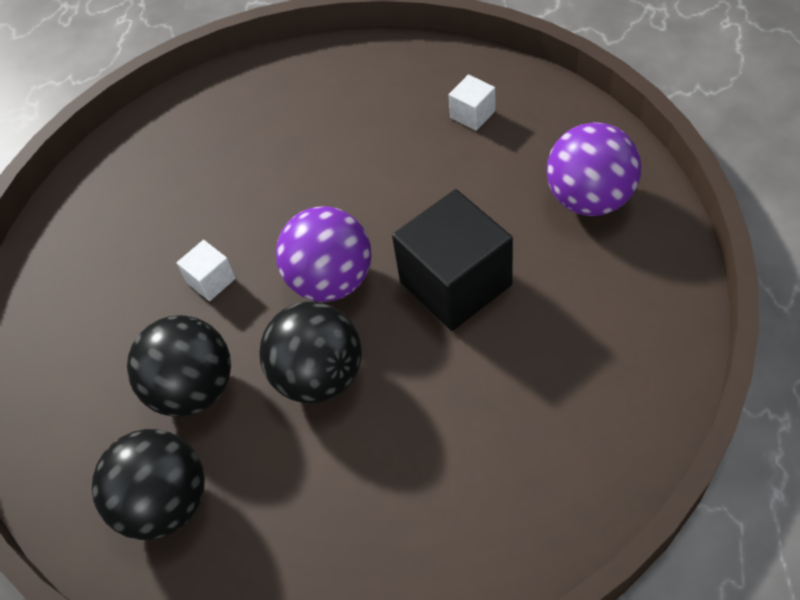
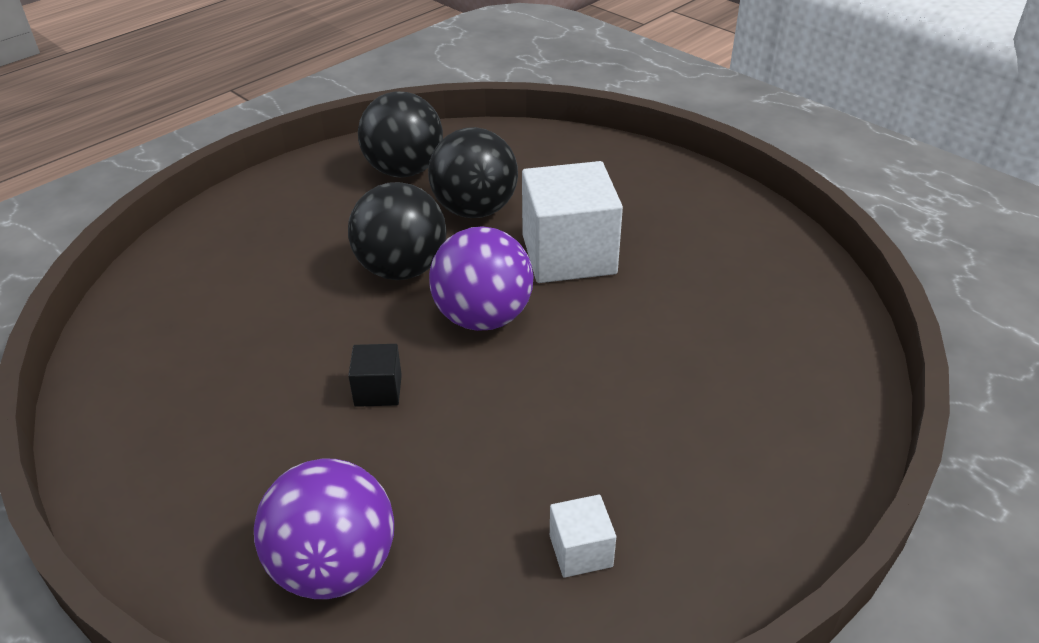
camera: 120 degrees right, 15 degrees down
white cube [177,240,236,301] -> white cube [522,161,623,283], size x2.17
black cube [392,189,513,331] -> black cube [348,344,402,407], size x0.46

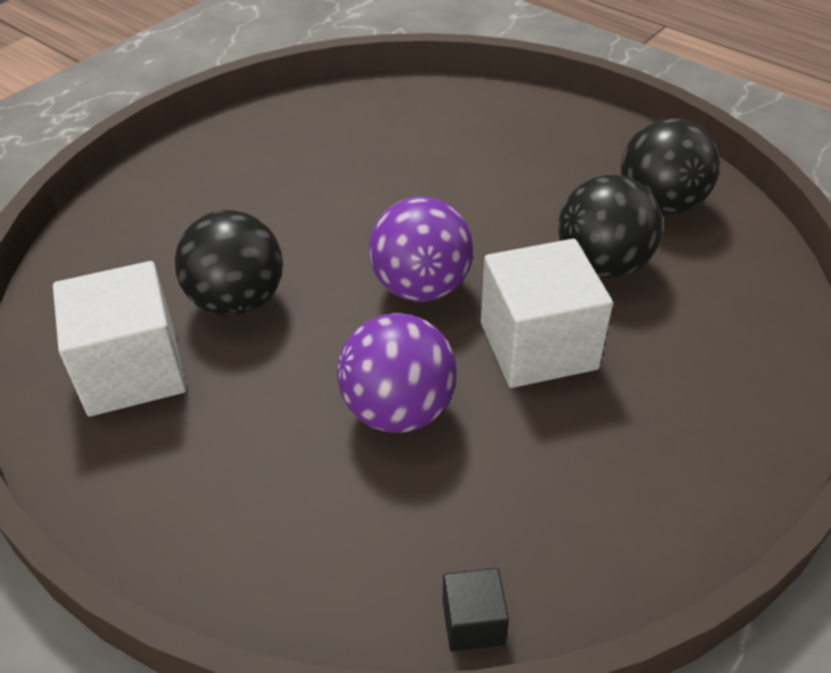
camera: 85 degrees right, 5 degrees up
purple ball [254,459,394,599] -> purple ball moved to [337,313,457,433]
black ball [348,182,446,280] -> black ball moved to [175,210,283,317]
black cube [348,344,402,407] -> black cube moved to [443,568,509,651]
white cube [550,495,616,578] -> white cube [53,261,187,416], size x2.17

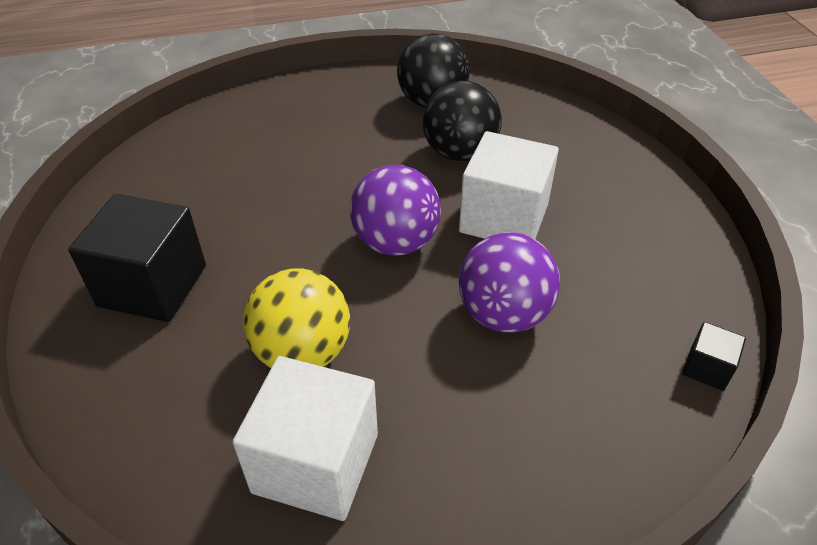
camera: 55 degrees left, 0 degrees up
black ball [175,210,283,317] -> yellow ball [243,269,350,368]
none -> black cube [68,194,206,322]

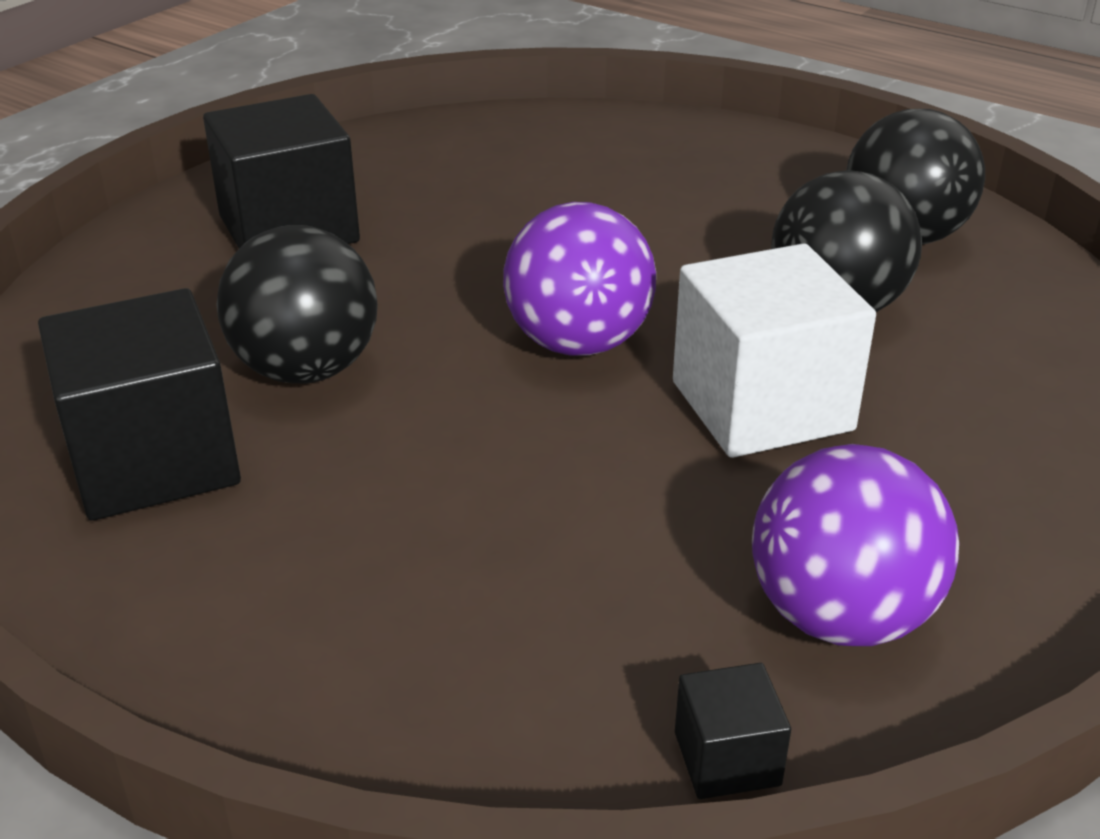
camera: 50 degrees right, 10 degrees down
white cube [233,356,378,521] -> black cube [38,288,241,521]
yellow ball [243,269,350,368] -> black ball [216,225,378,384]
purple ball [459,232,560,333] -> purple ball moved to [752,444,959,646]

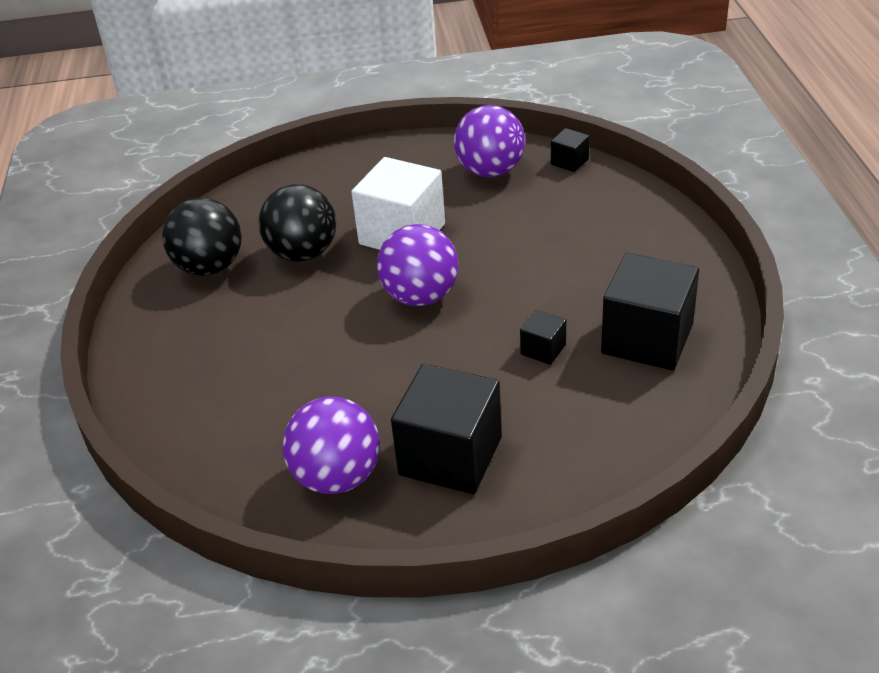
camera: 130 degrees left, 5 degrees up
black ball [216,225,378,384] -> black cube [520,310,566,365]
none -> purple ball [282,397,380,494]

